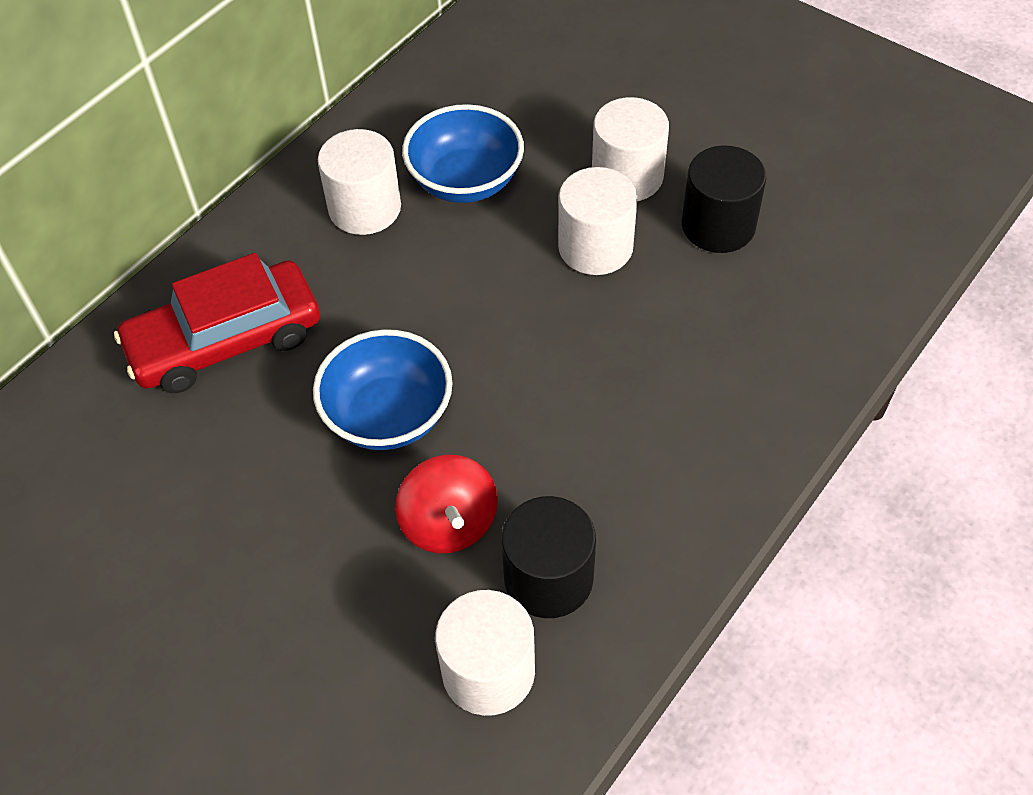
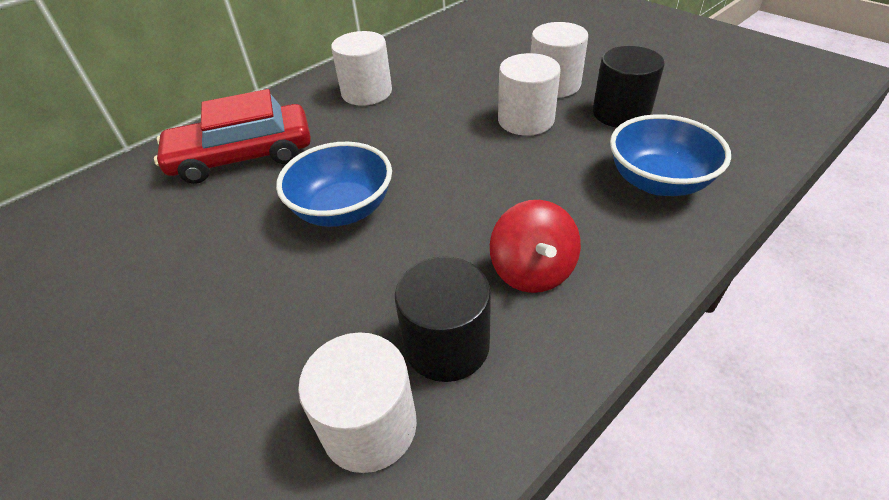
camera: 10 degrees right, 10 degrees down
red spinning top [395,455,498,553] -> red spinning top moved to [490,200,581,293]
blue bowl [402,104,524,203] -> blue bowl moved to [610,114,731,196]

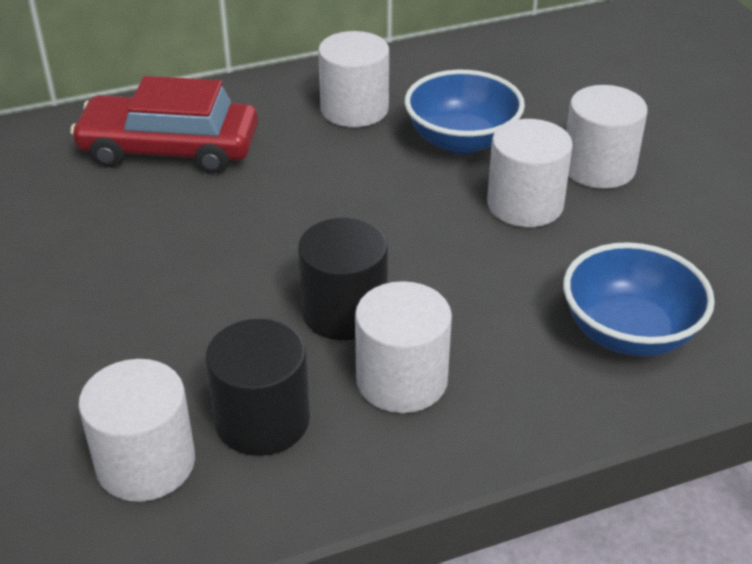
camera: 20 degrees right, 5 degrees down
blue bowl [276,142,392,227] -> blue bowl moved to [405,70,525,154]
red spinning top [490,200,581,293] -> white cylinder [355,281,452,413]
black cylinder [593,46,665,127] -> black cylinder moved to [298,218,388,340]

